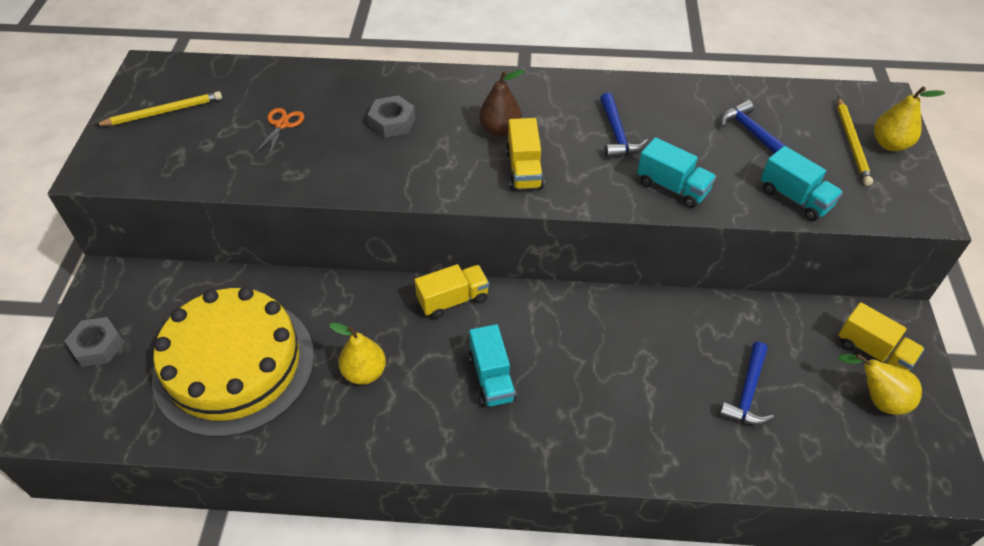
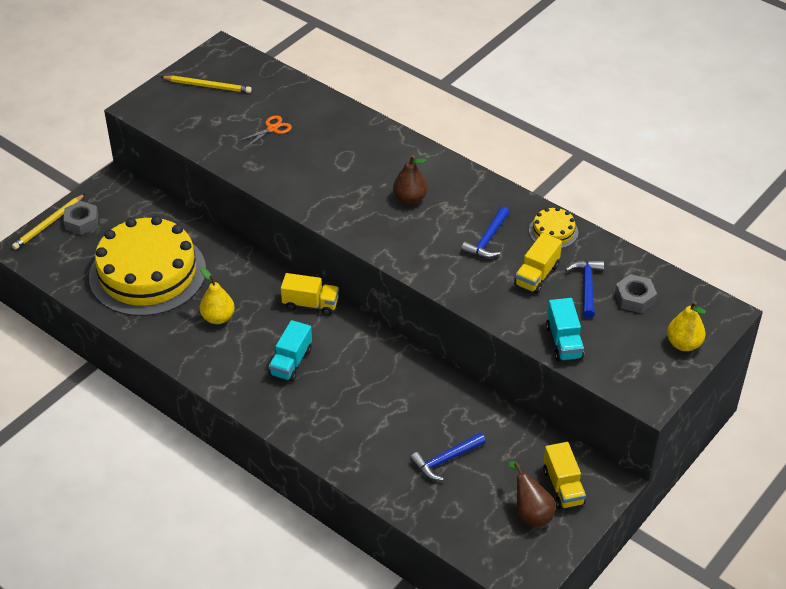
camera: 35 degrees right, 5 degrees down
grey nut [367,95,415,138] -> grey nut moved to [615,274,657,313]
yellow truck [506,118,544,191] -> yellow truck moved to [514,233,562,294]
turquoise truck [637,137,716,208] -> none
yellow pencil [838,97,873,186] -> yellow pencil moved to [12,194,85,250]
yellow pear [838,354,922,415] -> brown pear [508,461,555,527]
none -> yellow cake [529,207,578,249]

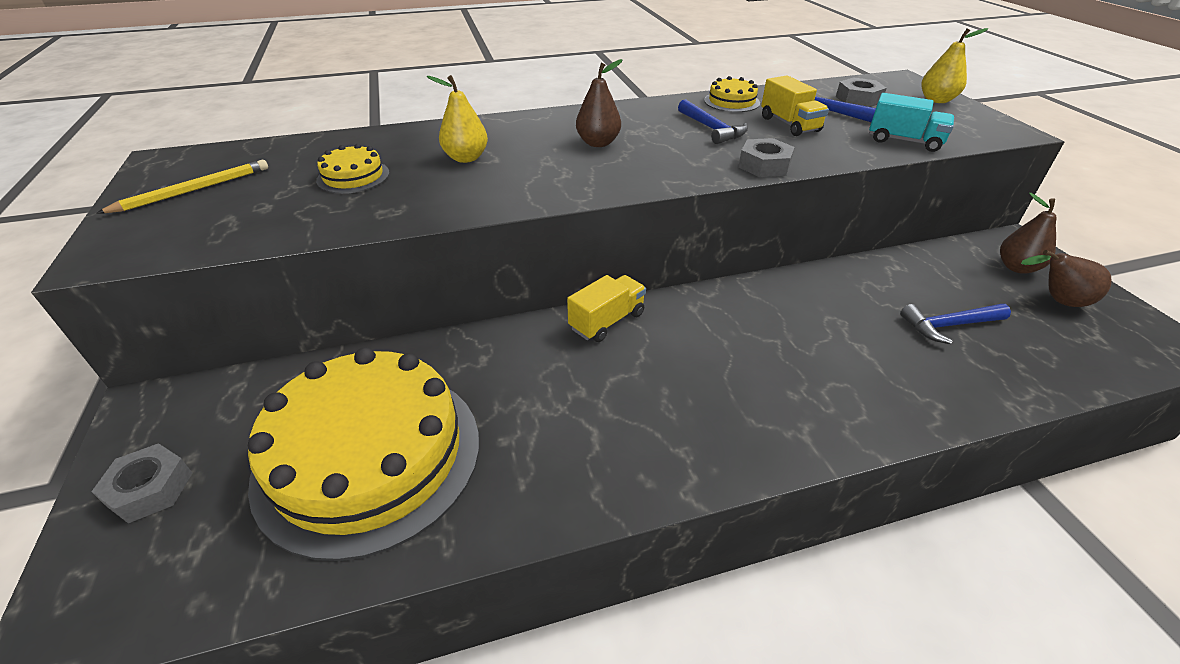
camera: 55 degrees left, 5 degrees down
yellow pencil [12,194,85,250] -> none
yellow pear [200,267,235,324] -> yellow pear moved to [427,75,488,163]
orange scissors [239,115,292,147] -> yellow cake [316,144,389,194]
turquoise truck [269,320,312,382] -> none
blue hammer [410,432,486,481] -> blue hammer turned 75 degrees clockwise [900,304,1011,344]
yellow truck [543,442,586,509] -> brown pear [1000,193,1057,274]
none -> grey nut [738,138,795,177]

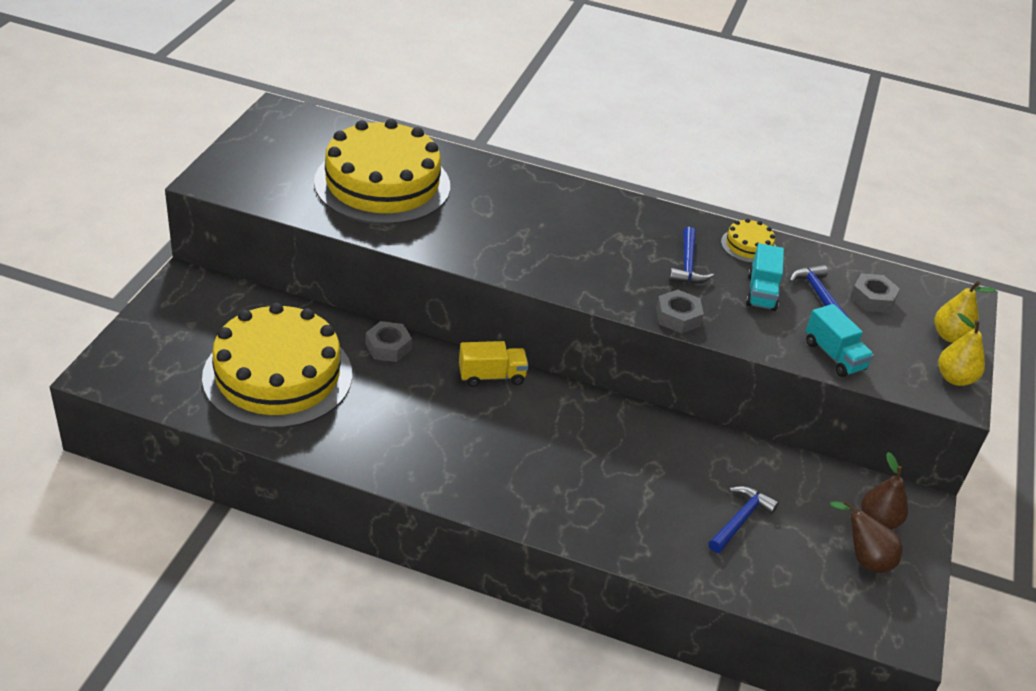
camera: 30 degrees right, 0 degrees up
grey nut [91,443,192,523] -> grey nut moved to [365,321,412,362]
yellow pencil [97,160,268,213] -> none
yellow cake [316,144,389,194] -> yellow cake [314,119,450,225], size x2.45
yellow pear [427,75,488,163] -> yellow pear moved to [939,313,985,386]
brown pear [576,59,622,147] -> none
yellow truck [761,75,829,136] -> turquoise truck [746,243,784,311]
blue hammer [900,304,1011,344] -> blue hammer turned 105 degrees clockwise [709,486,779,553]

